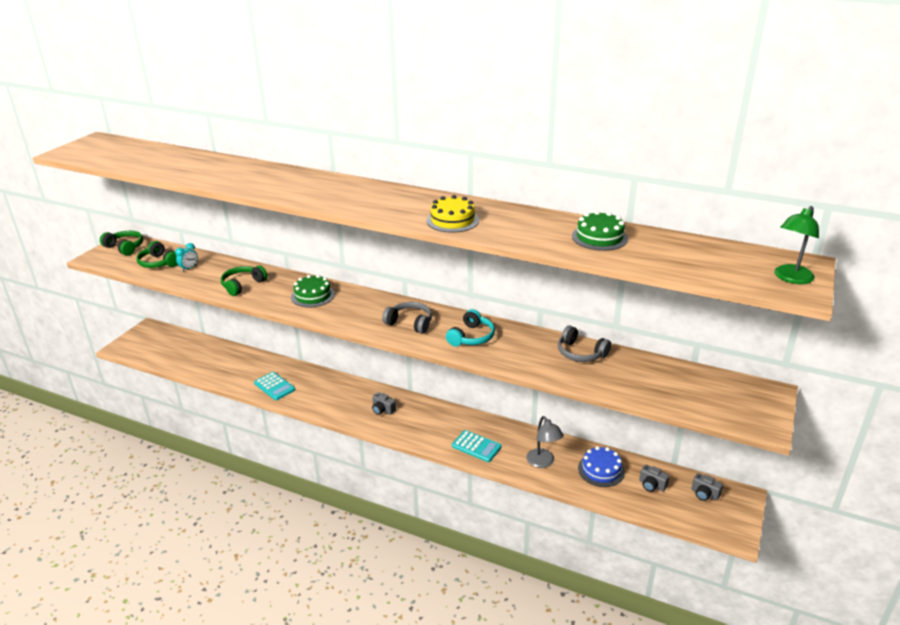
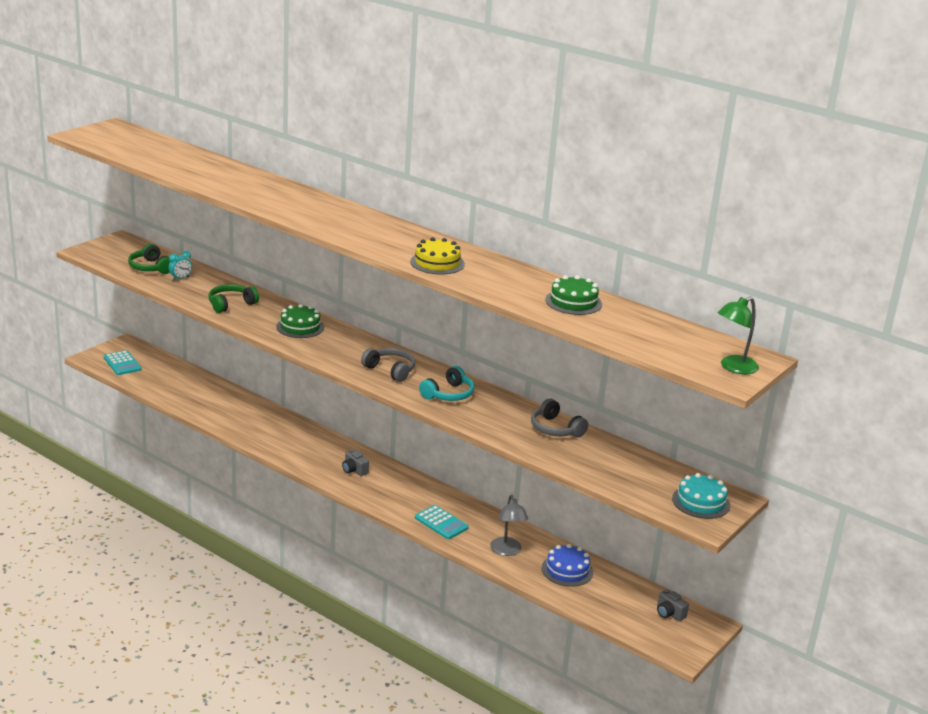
camera: 10 degrees right, 5 degrees down
green headphones [100,231,143,256] -> none
turquoise calculator [254,372,295,400] -> turquoise calculator moved to [104,350,142,375]
grey camera [639,465,670,492] -> none
none -> turquoise cake [672,473,730,519]

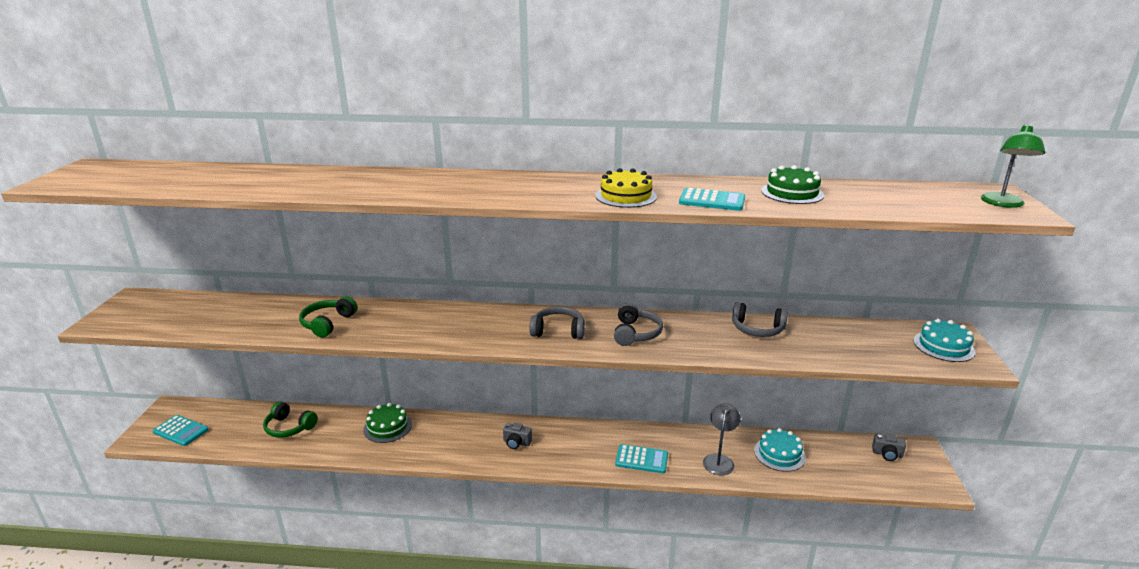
camera: 30 degrees left, 0 degrees up
green headphones [128,244,170,274] -> green headphones moved to [263,402,317,438]
turquoise clock [169,251,192,281] -> none
green cake [276,304,324,338] -> green cake moved to [363,403,412,443]
turquoise headphones [419,366,474,401] -> grey headphones [614,303,663,346]
grey lamp [490,495,528,556] -> grey lamp turned 120 degrees counterclockwise [703,403,741,476]
blue cake [542,544,593,587] -> turquoise cake [754,428,806,472]
none -> turquoise calculator [679,188,745,211]

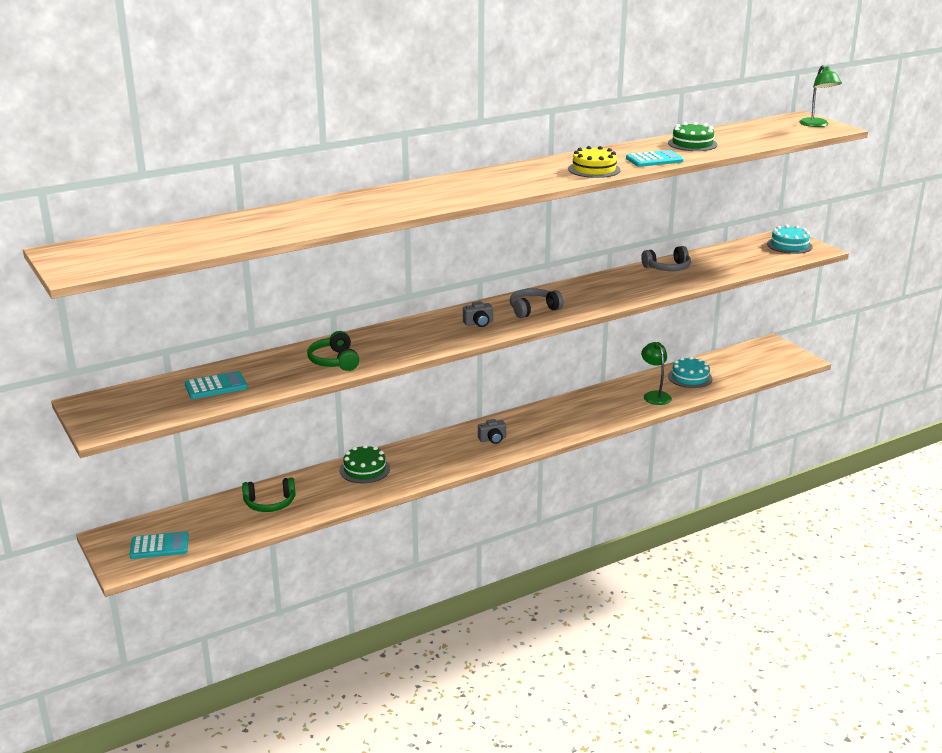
camera: 35 degrees left, 0 degrees up
grey headphones [614,303,663,346] -> none
turquoise calculator [615,444,668,473] -> turquoise calculator moved to [185,371,248,399]
grey lamp [703,403,741,476] -> green lamp [641,342,672,405]
grey camera [872,434,906,461] -> grey camera moved to [463,301,493,327]

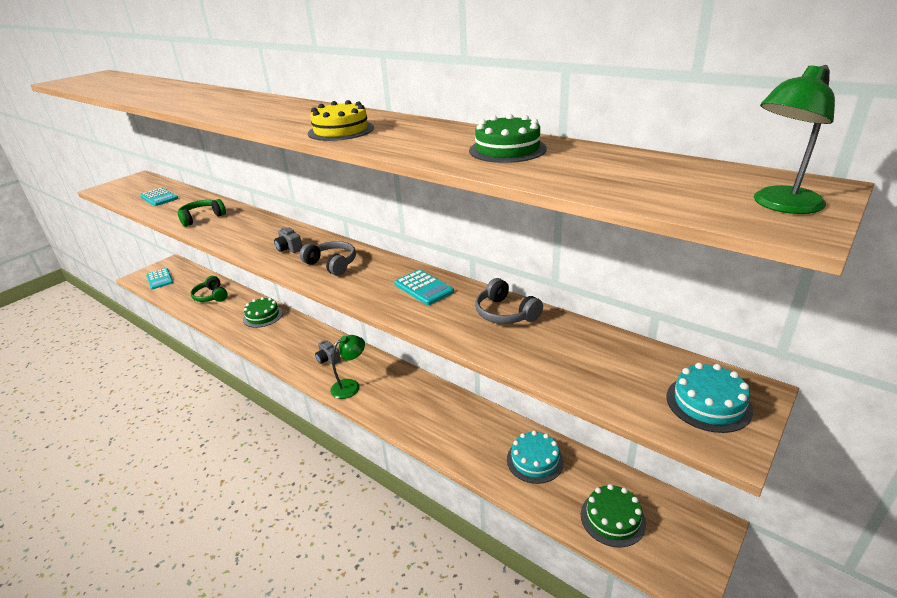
camera: 70 degrees right, 5 degrees up
turquoise calculator [626,150,684,167] -> turquoise calculator moved to [394,270,454,305]
green lamp [641,342,672,405] -> green lamp moved to [330,335,365,399]
none -> green cake [581,484,646,548]

